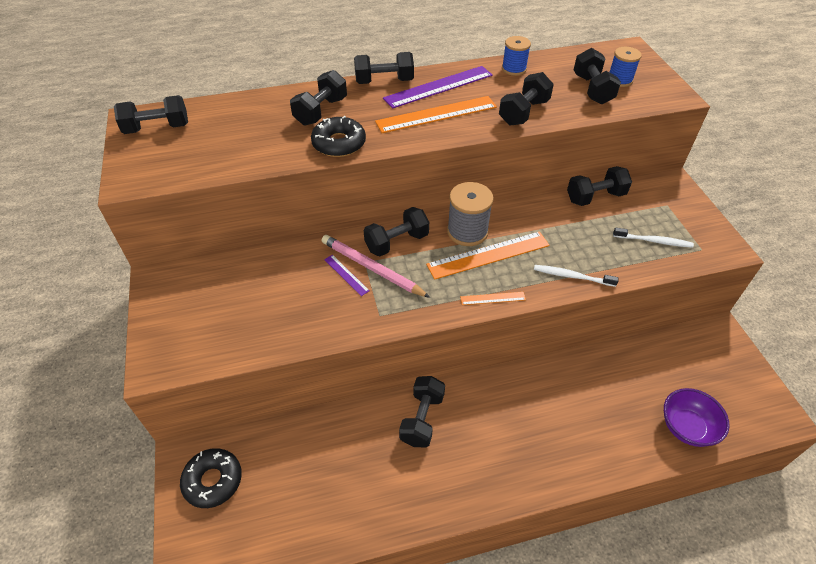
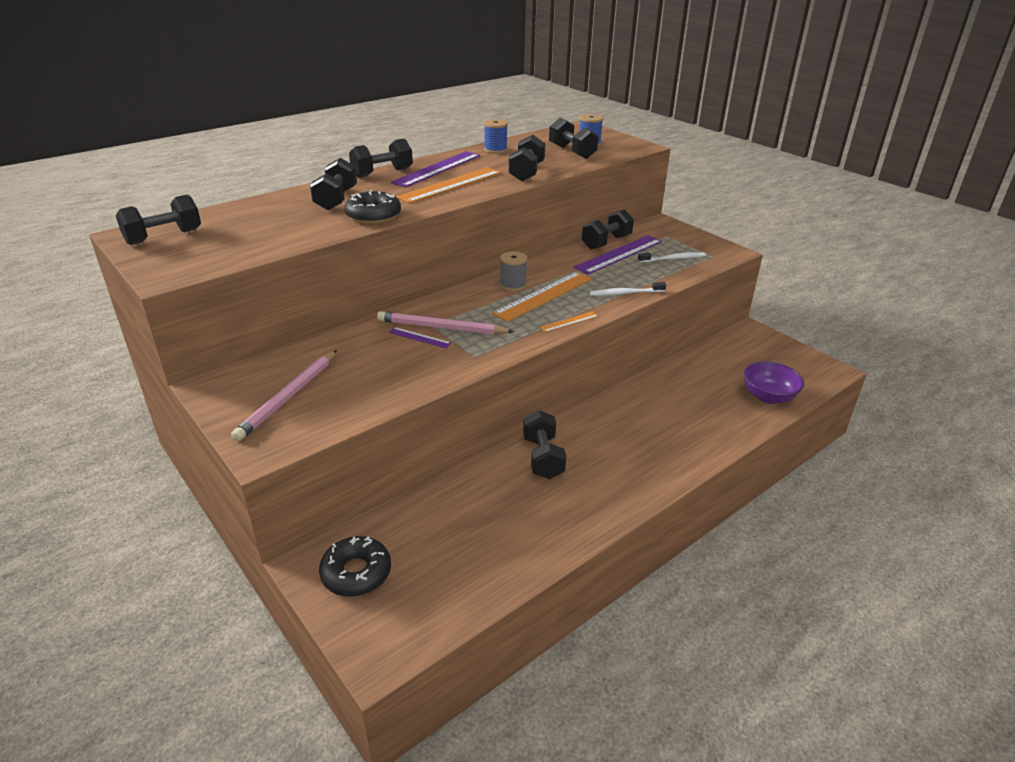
camera: 25 degrees left, 15 degrees down
black dumbbell [364,207,429,256] -> none
grey spool [447,182,494,246] -> grey spool [500,251,527,291], size x0.65
none -> pink pencil [231,350,337,441]
none -> purple ruler [574,235,662,274]

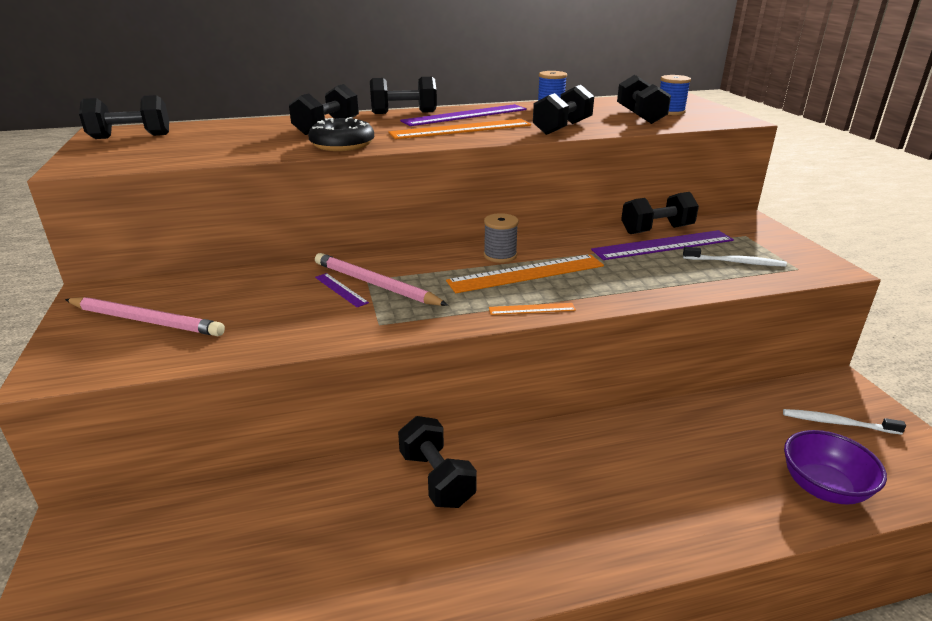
camera: 25 degrees right, 5 degrees down
pink pencil [231,350,337,441] -> pink pencil turned 120 degrees counterclockwise [65,297,225,336]
black donut [319,536,391,597] -> none
black dumbbell [523,410,566,479] -> black dumbbell turned 45 degrees counterclockwise [398,416,477,508]
white toothbrush [589,282,666,296] -> white toothbrush moved to [783,409,906,435]

